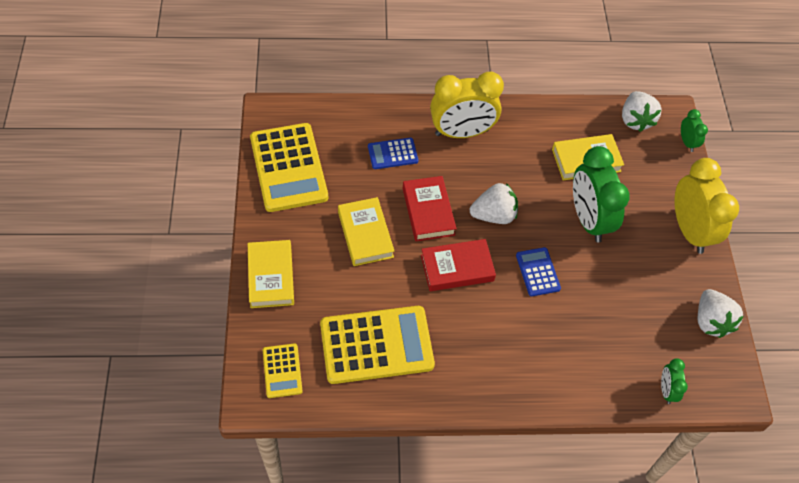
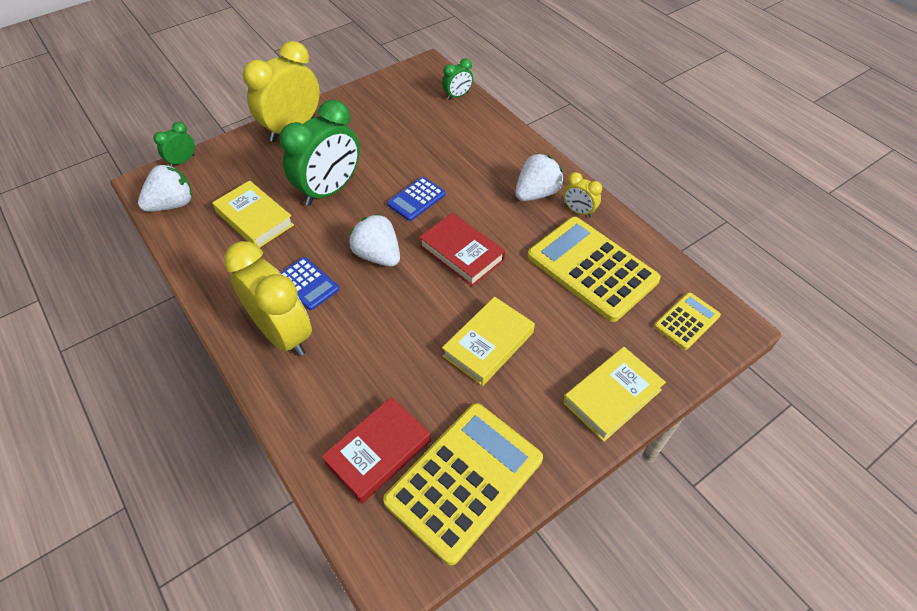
camera: 120 degrees left, 5 degrees down
blue calculator [368,138,418,169] -> blue calculator moved to [280,257,339,310]
red book [403,176,457,241] -> red book moved to [321,397,431,504]
white strawberry [698,289,744,338] -> white strawberry moved to [516,153,563,201]
none -> yellow clock [563,172,602,218]

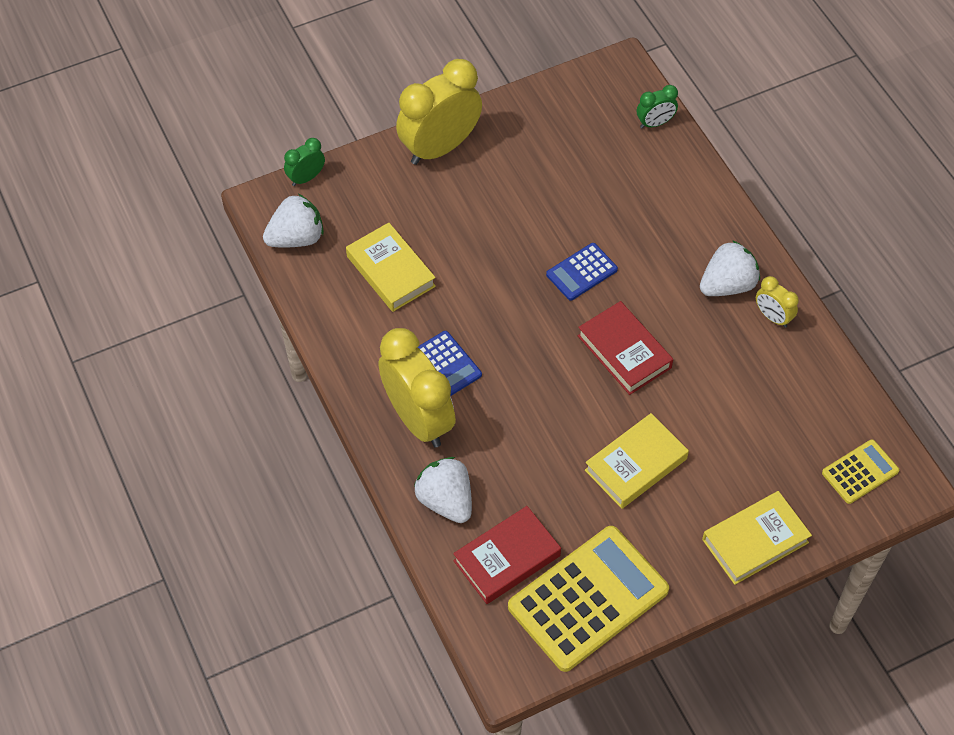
camera: 10 degrees right, 5 degrees up
green clock [280,99,360,206] -> none
white strawberry [349,214,400,267] -> white strawberry moved to [414,457,472,523]
yellow calculator [528,217,661,322] -> none

